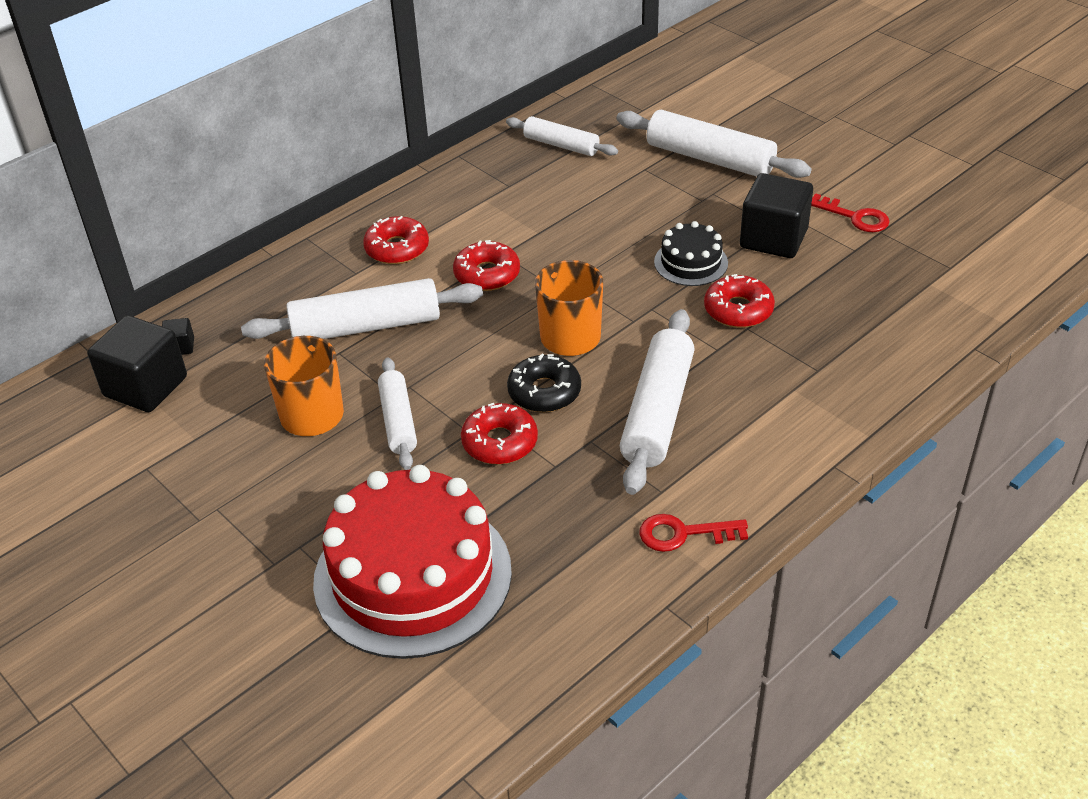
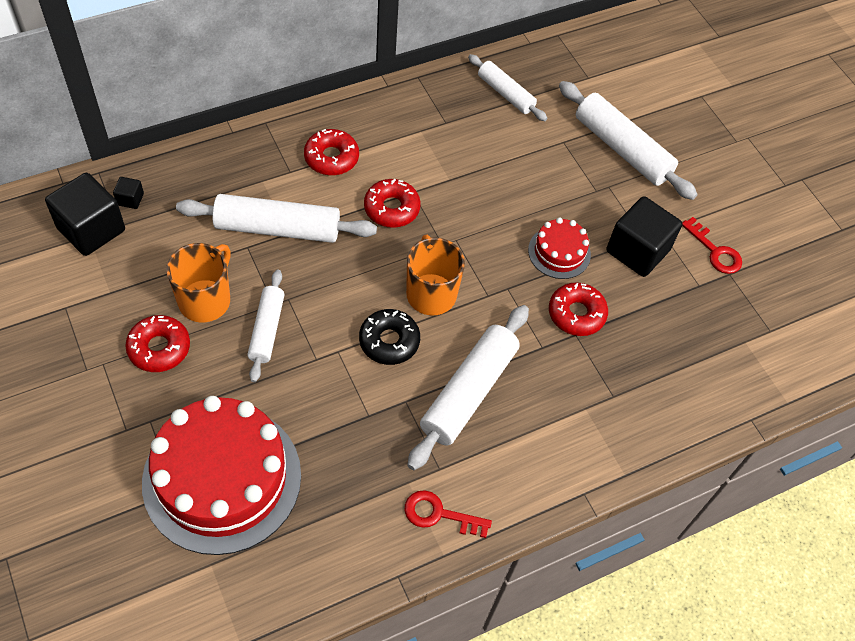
camera: 10 degrees right, 15 degrees up
red donut [461,403,538,464] -> red donut moved to [125,315,190,372]
black cake [654,221,728,286] -> red cake [528,218,591,279]

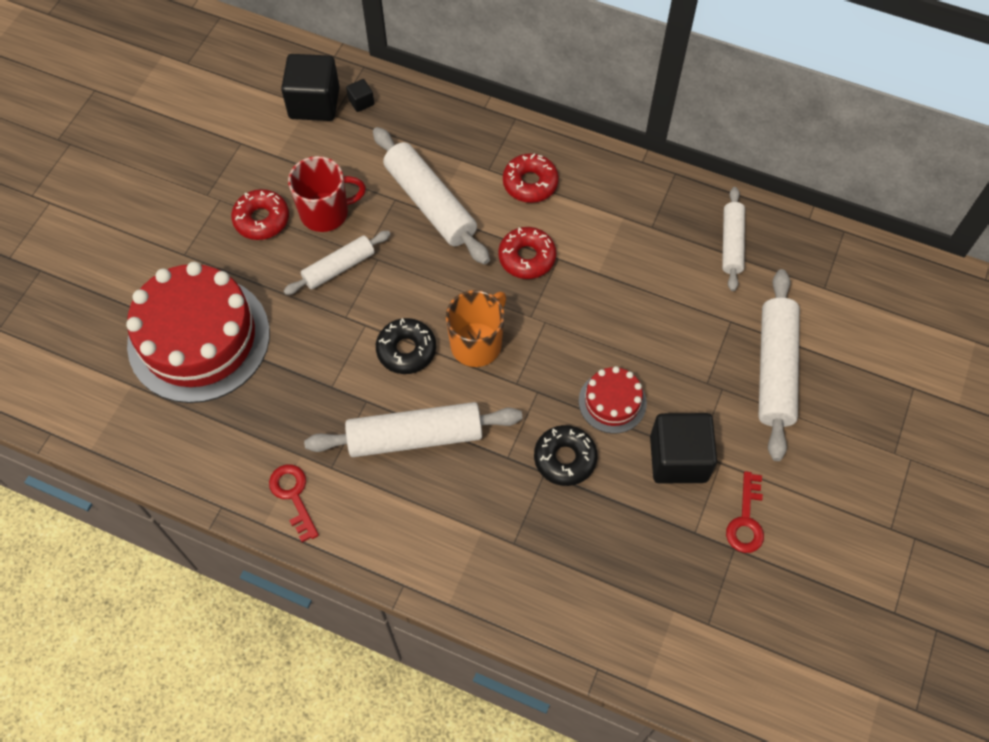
camera: 55 degrees right, 5 degrees up
orange mug [166,243,231,322] -> red mug [288,156,366,232]
red donut [549,282,608,336] -> black donut [534,425,597,486]

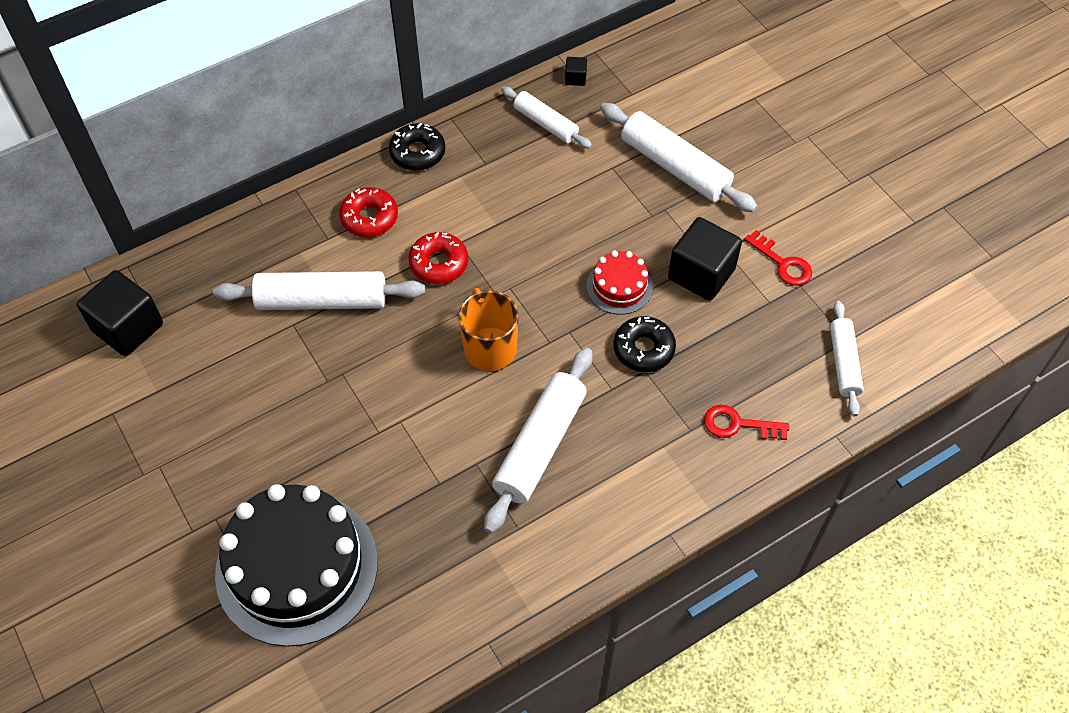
camera: 55 degrees left, 5 degrees down
red cake [126,262,270,403] -> black cake [215,484,378,647]
red donut [231,189,289,240] -> none
red key [269,465,319,542] -> red key moved to [704,405,789,440]
white rolling pin [284,231,391,295] -> white rolling pin moved to [830,301,863,416]
red mug [288,156,366,232] -> none
black cube [346,79,374,112] -> black cube moved to [565,57,587,86]
black donut [376,318,436,374] -> black donut moved to [389,123,445,171]

